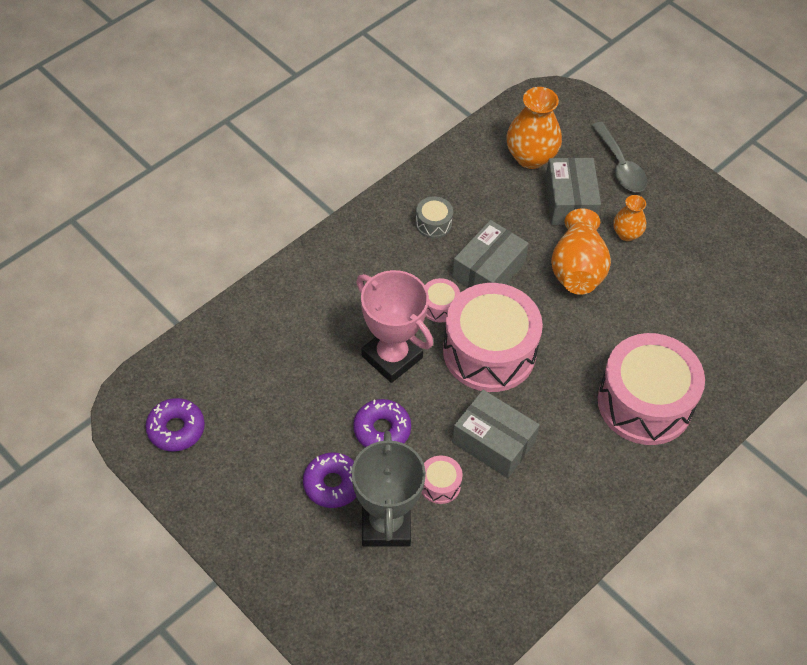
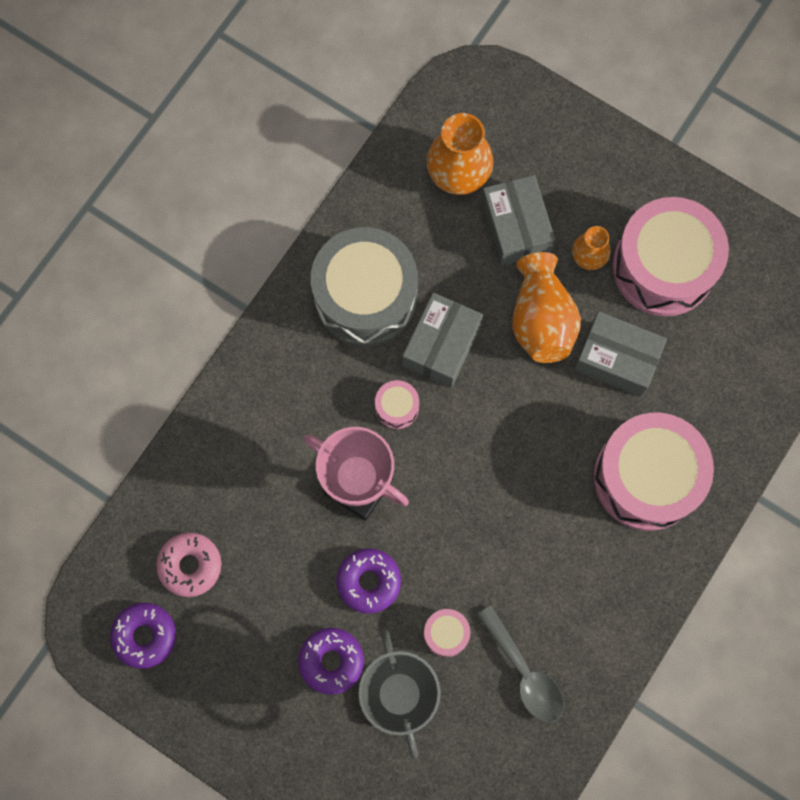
camera: 10 degrees left, 20 degrees up
grey drum [416,196,453,239] -> grey drum [311,227,418,346], size x2.40
pink drum [443,283,543,392] -> pink drum moved to [612,197,729,316]
grey box [452,390,540,478] -> grey box moved to [574,311,667,397]
grey spoon [591,122,647,192] -> grey spoon moved to [477,606,564,722]
none -> pink donut [156,532,221,597]

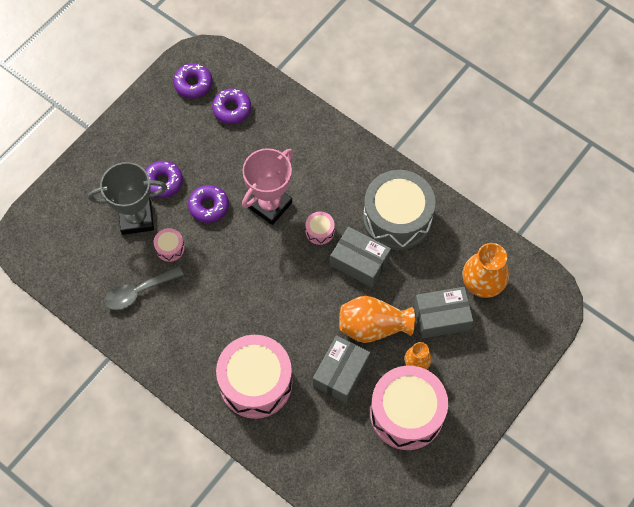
camera: 95 degrees right, 10 degrees down
pink donut [156,532,221,597] -> purple donut [212,88,251,124]

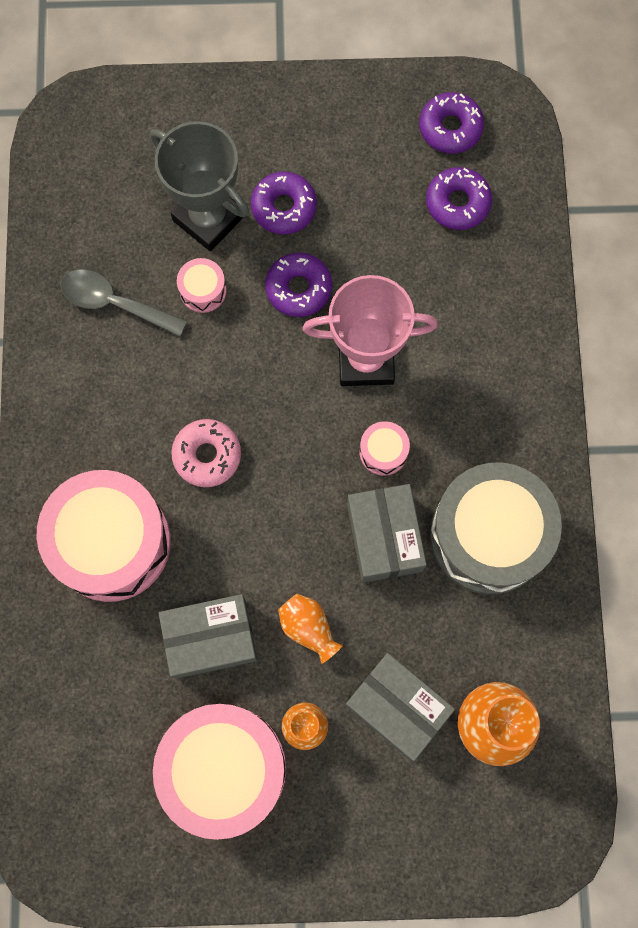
camera: 50 degrees right, 10 degrees up
orange vase [339,296,415,343] -> orange vase [278,594,343,664], size x0.57
none -> pink donut [171,419,241,487]

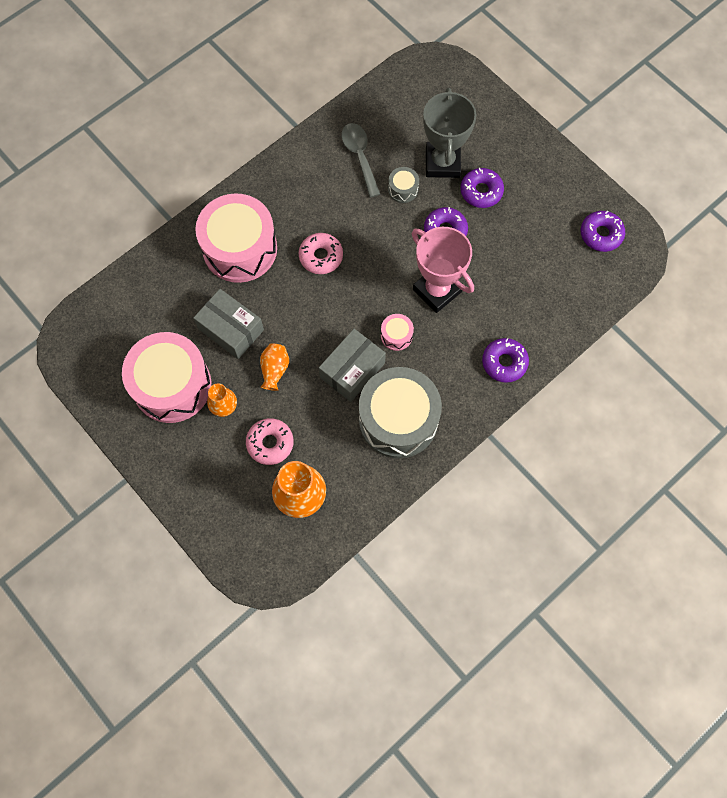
camera: 50 degrees right, 5 degrees down
pink drum [177,258,227,313] -> grey drum [388,167,419,203]
grey box [345,653,455,761] -> pink donut [246,418,294,465]
purple donut [426,167,492,230] -> purple donut moved to [482,338,529,383]

